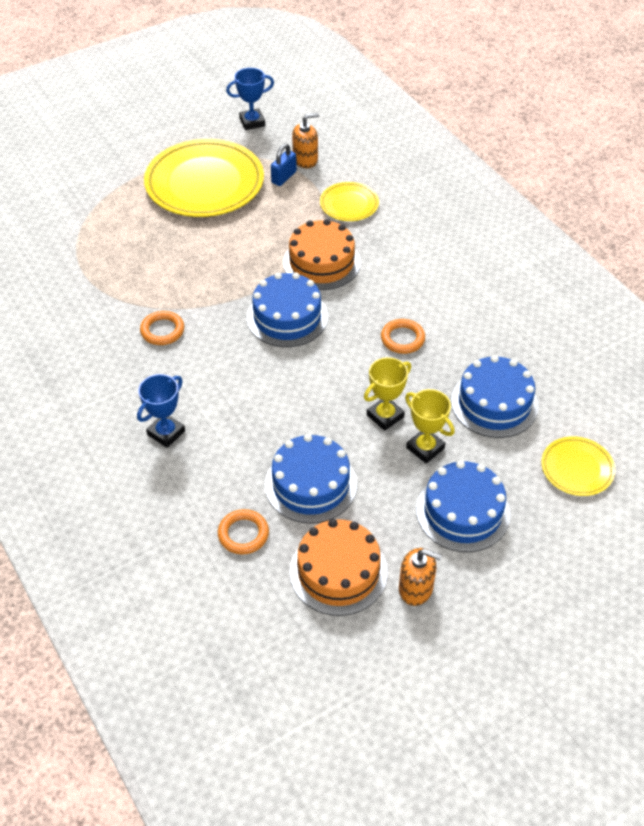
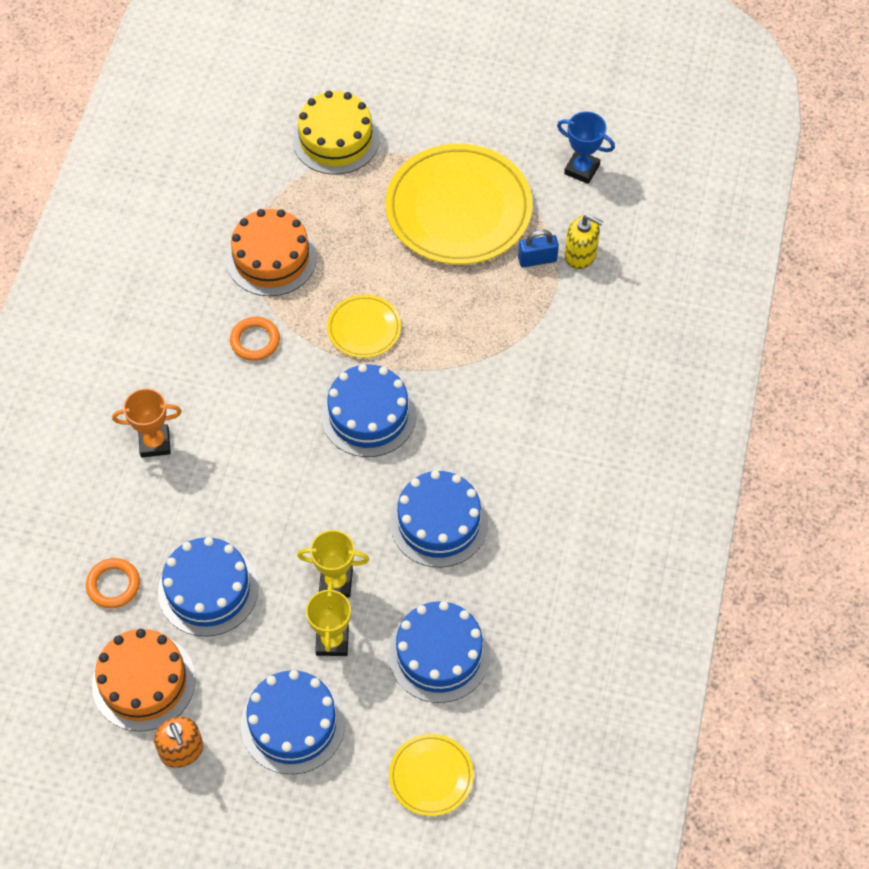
camera: 45 degrees right, 10 degrees up
blue trophy [137,374,185,448] -> orange trophy [112,388,182,458]
orange cake [283,219,361,290] -> orange cake moved to [226,209,317,296]
orange soap dispenser [292,113,319,168] -> yellow soap dispenser [565,214,603,269]
yellow plate [320,182,379,221] -> yellow plate moved to [327,294,401,358]
orange ring [381,319,425,354] -> blue cake [390,470,488,567]
none -> yellow cake [293,91,380,175]

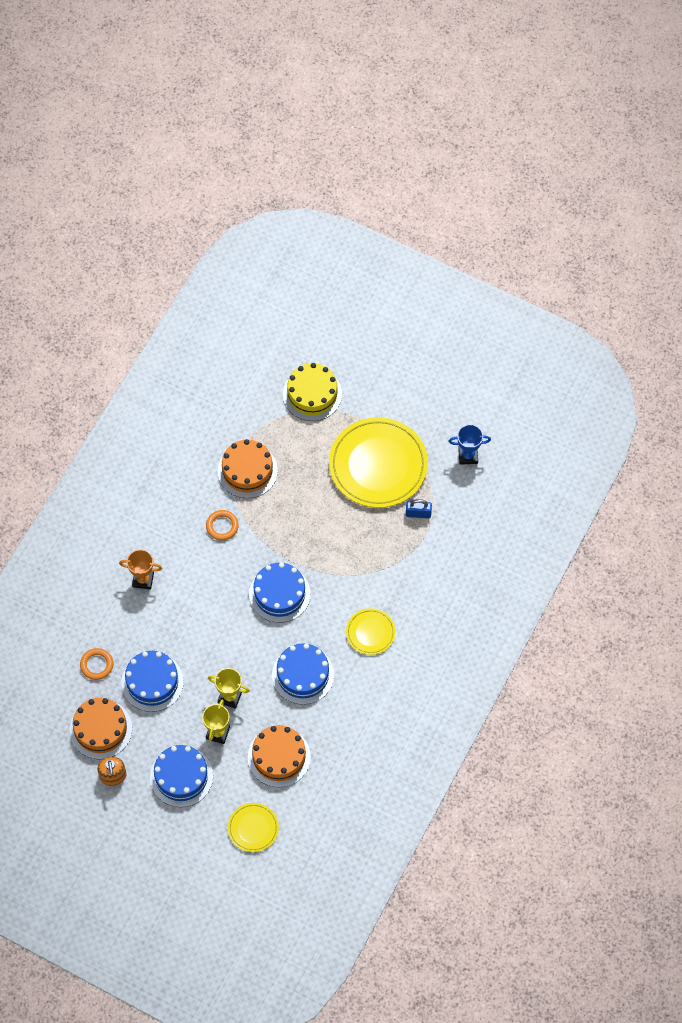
camera: 15 degrees right, 5 degrees up
yellow plate [327,294,401,358] -> yellow plate moved to [346,608,395,655]
blue cake [388,601,490,703] -> orange cake [248,725,311,787]
blue trophy [557,111,615,184] -> blue trophy turned 45 degrees counterclockwise [449,424,491,465]
yellow soap dispenser [565,214,603,269] -> none

